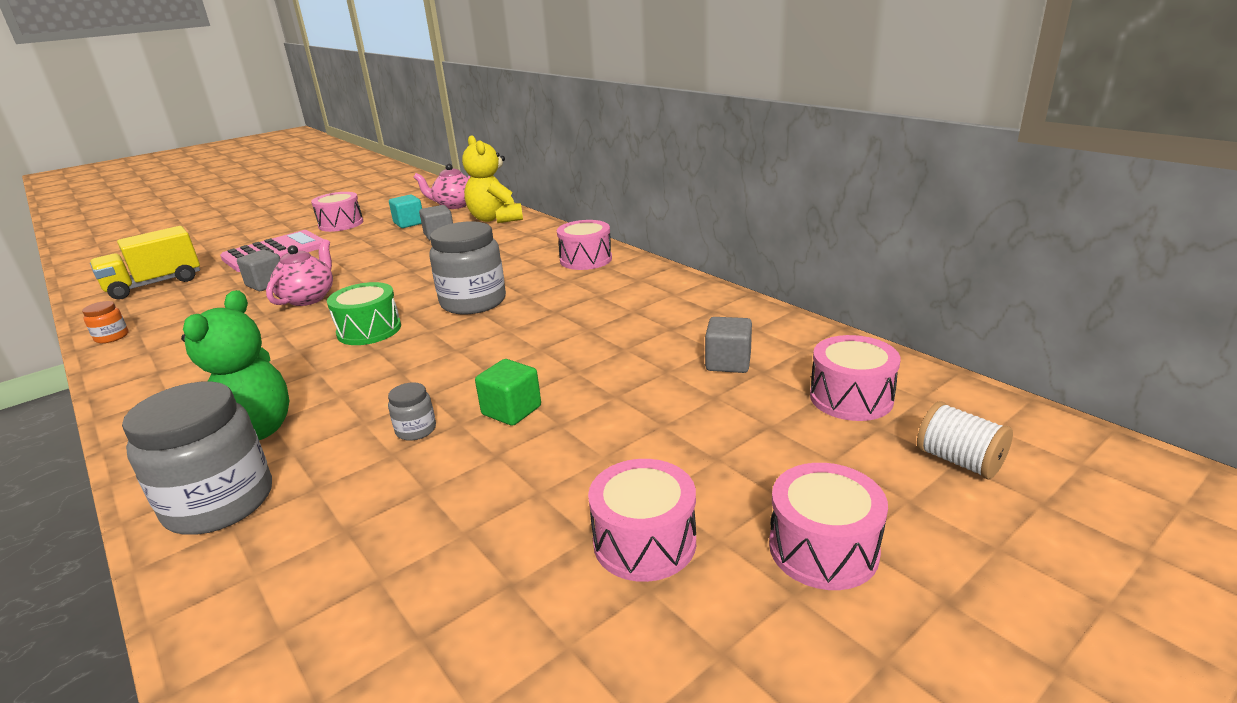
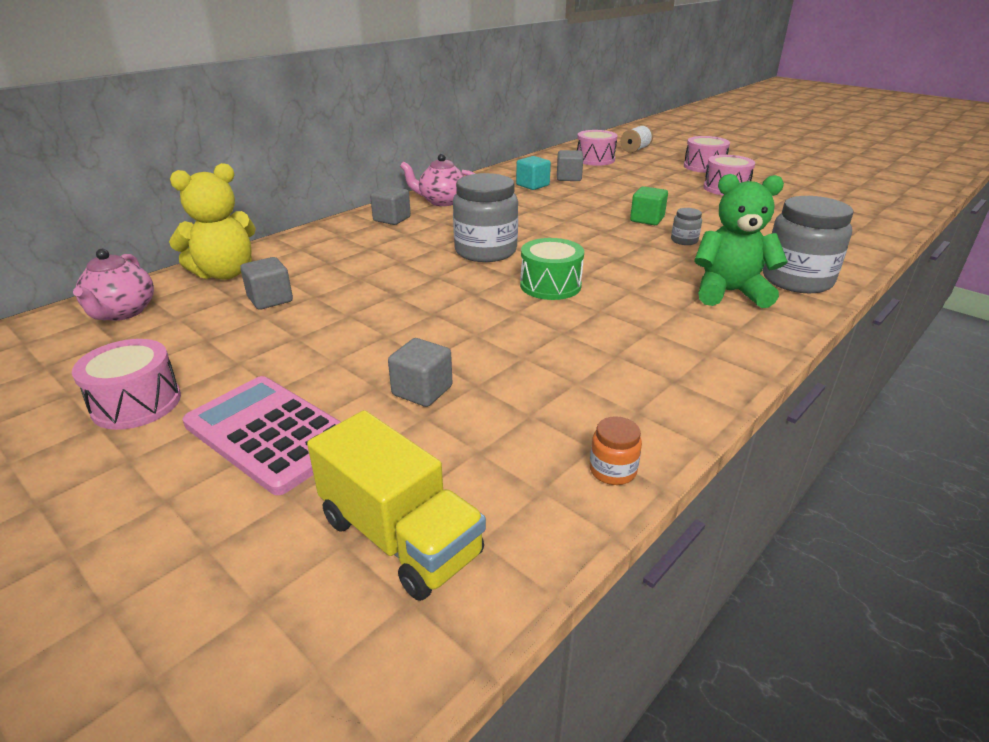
camera: 100 degrees left, 5 degrees up
pink teapot [266,239,333,306] -> pink teapot moved to [400,154,475,206]
turquoise cube [389,194,422,228] -> turquoise cube moved to [516,156,551,190]
pink drum [557,220,612,270] -> grey cube [370,186,411,225]

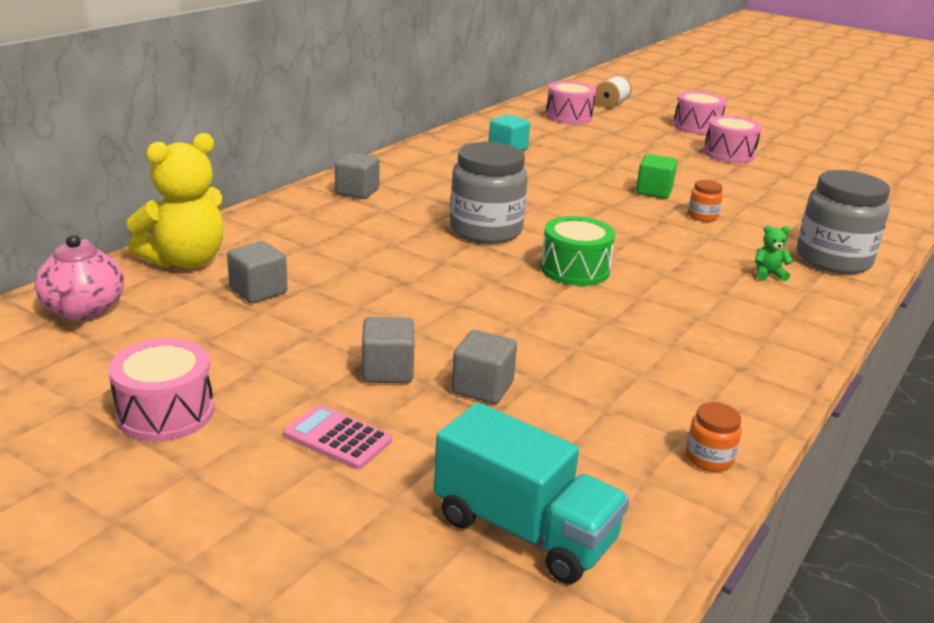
camera: 10 degrees left, 5 degrees down
pink calculator [183,376,341,495] -> pink calculator [284,405,392,469], size x0.54
yellow truck [307,410,486,601] -> turquoise truck [434,402,629,584]
pink teapot [400,154,475,206] -> none
grey cube [557,150,583,181] -> grey cube moved to [362,317,414,383]
grey jar [671,208,702,245] -> orange jar [688,180,723,222]
green teddy bear [694,174,788,308] -> green teddy bear [755,226,793,281], size x0.41

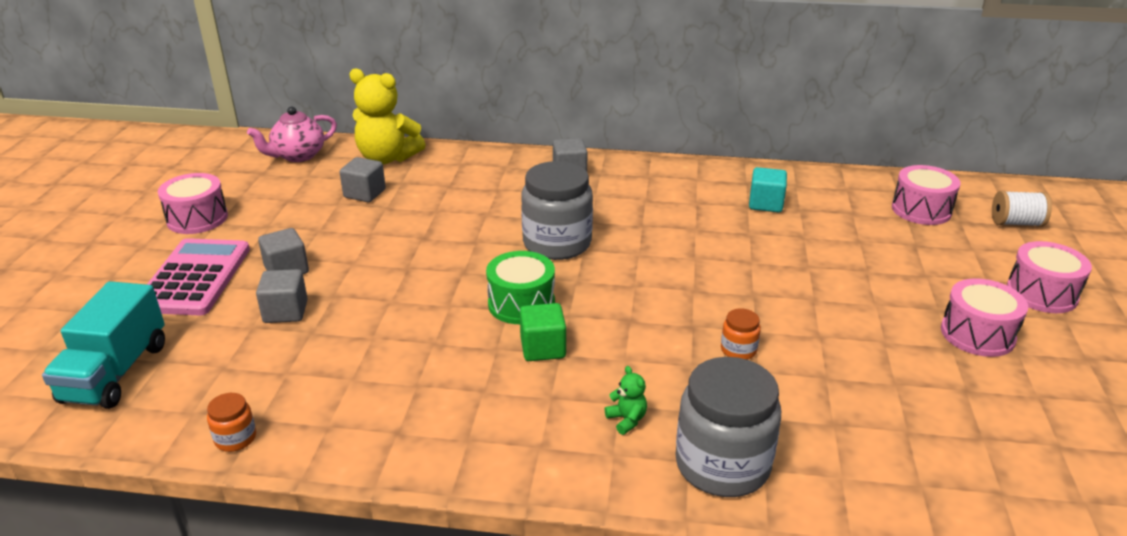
camera: 65 degrees right, 5 degrees up
pink calculator [284,405,392,469] -> pink calculator [147,238,250,316], size x1.87
green cube [636,154,677,199] -> green cube moved to [520,303,566,361]

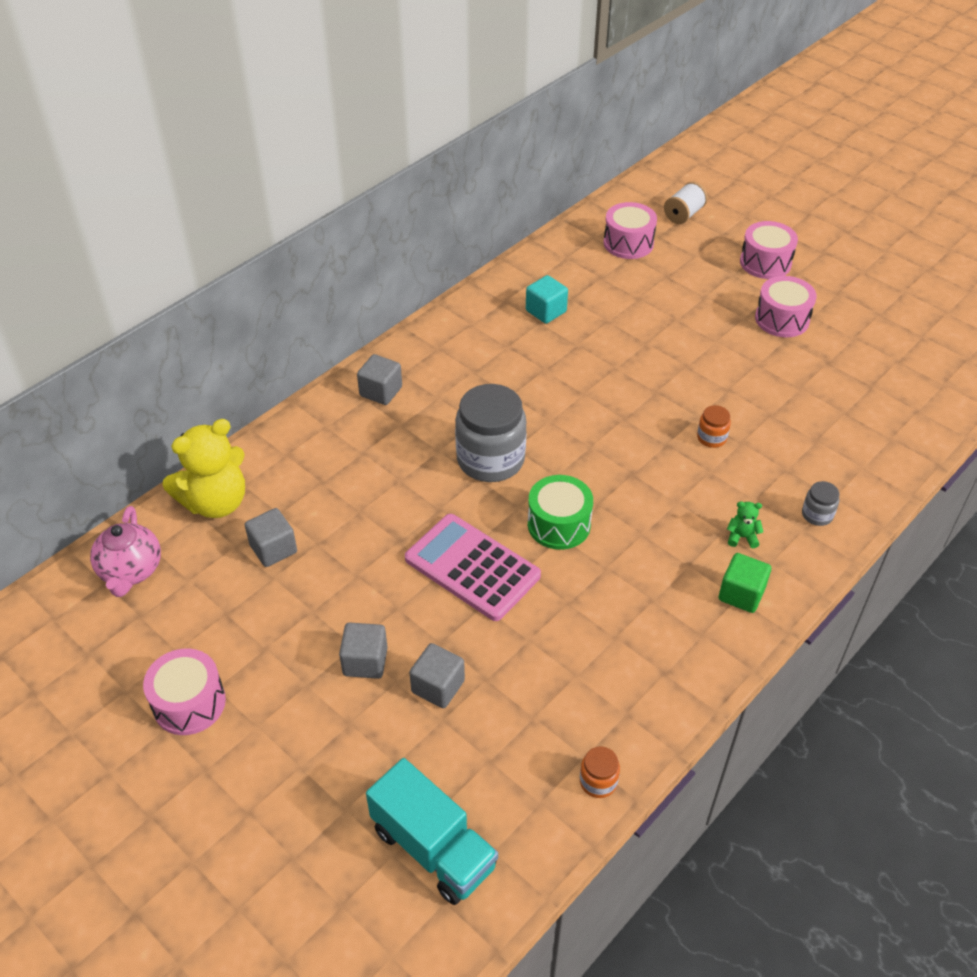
camera: 55 degrees left, 15 degrees up
pink calculator [147,238,250,316] -> pink calculator moved to [405,514,541,621]
green cube [520,303,566,361] -> green cube moved to [719,553,771,613]
grey jar [675,357,781,497] -> grey jar [802,481,839,526], size x0.44

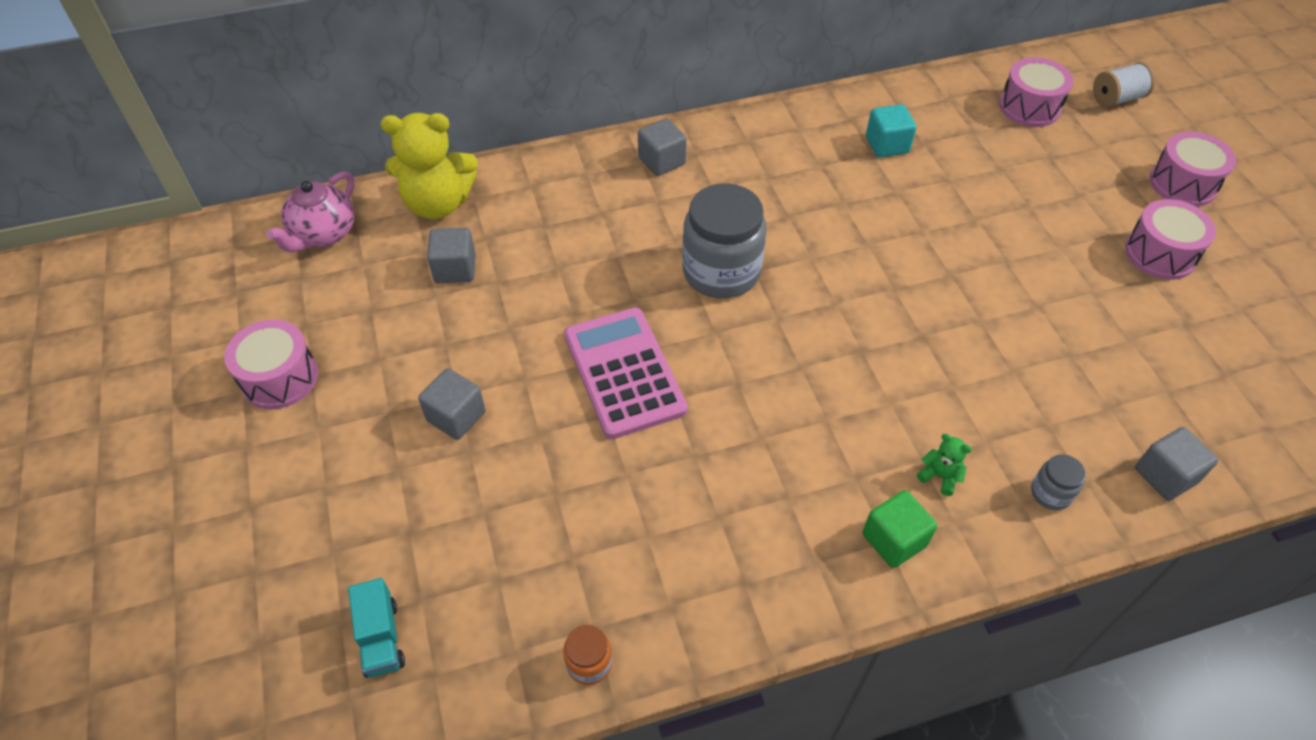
camera: 30 degrees right, 5 degrees up
turquoise truck [366,758,498,905] -> turquoise truck [348,578,405,678], size x0.56
grey cube [409,643,465,708] -> grey cube moved to [1135,427,1218,501]
green drum [528,475,593,550] -> none
orange jar [697,405,731,448] -> none

